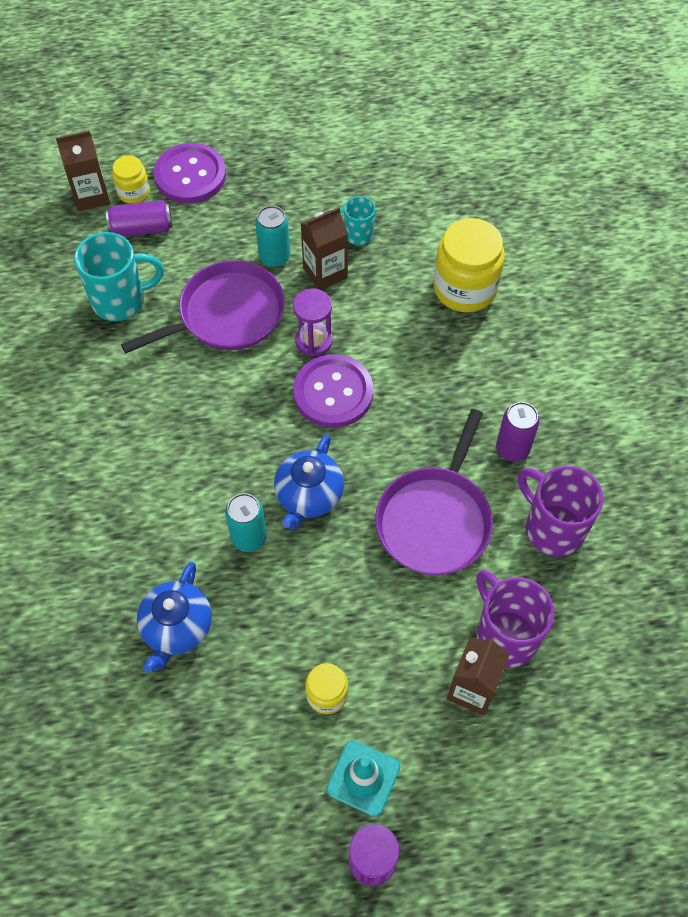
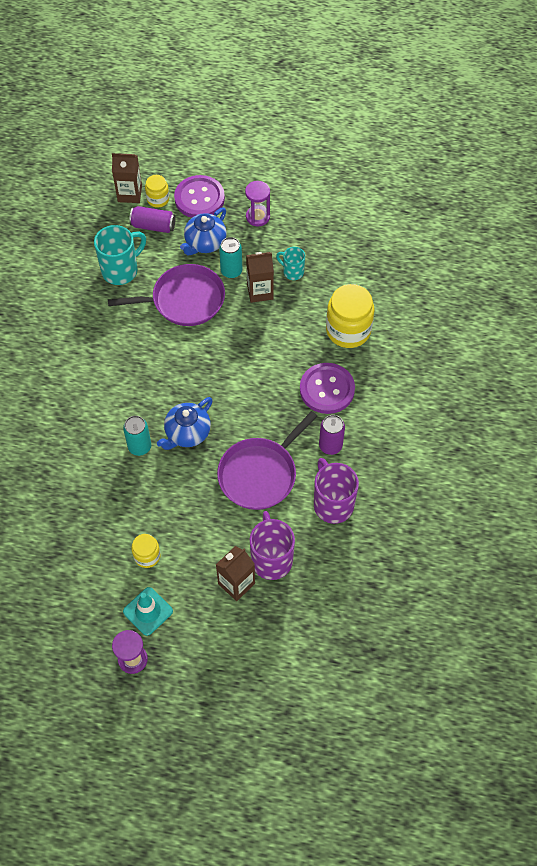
camera: 20 degrees right, 0 degrees up
turquoise mug [74,232,164,321] -> turquoise mug turned 45 degrees counterclockwise [94,225,146,285]
blue teapot [137,562,212,673] -> blue teapot moved to [180,208,227,255]
purple hourglass [293,289,333,356] -> purple hourglass moved to [245,181,270,226]
purple button [293,354,373,428] -> purple button moved to [300,363,355,414]

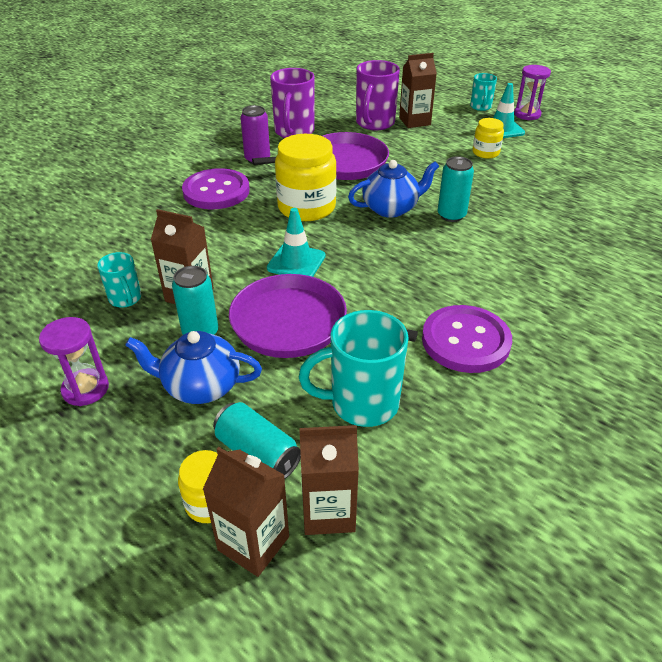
camera: 150 degrees left, 20 degrees down
purple can [129,206,176,233] -> turquoise can [213,402,301,479]
purple button [174,175,225,218] -> purple button moved to [422,305,512,373]
blue teapot [180,208,227,255] -> blue teapot turned 150 degrees counterclockwise [125,331,262,404]
yellow jar [326,284,374,348] -> yellow jar moved to [275,134,337,221]
none -> turquoise traffic cone [267,208,326,277]
none -> brown carton [299,425,359,535]
none -> turquoise mug [470,73,497,111]

